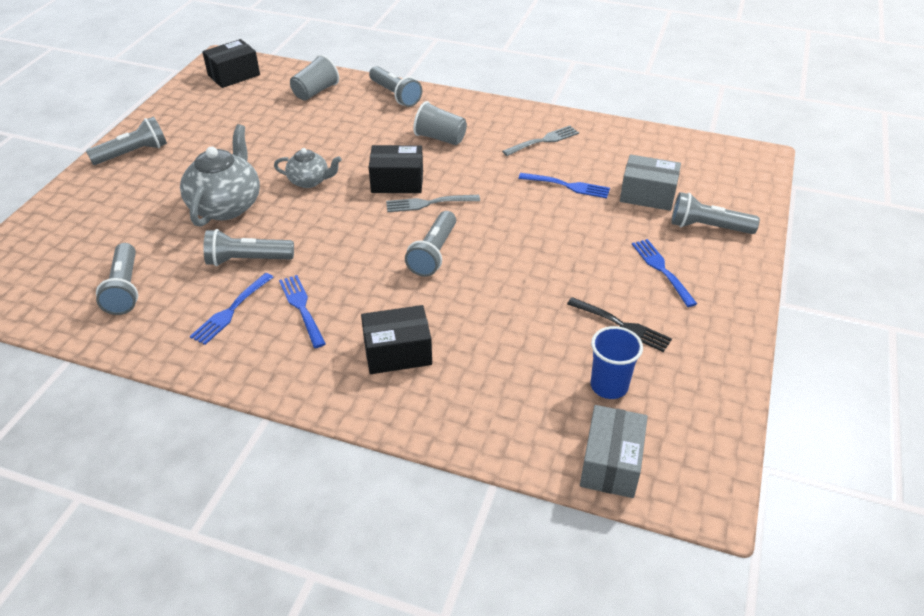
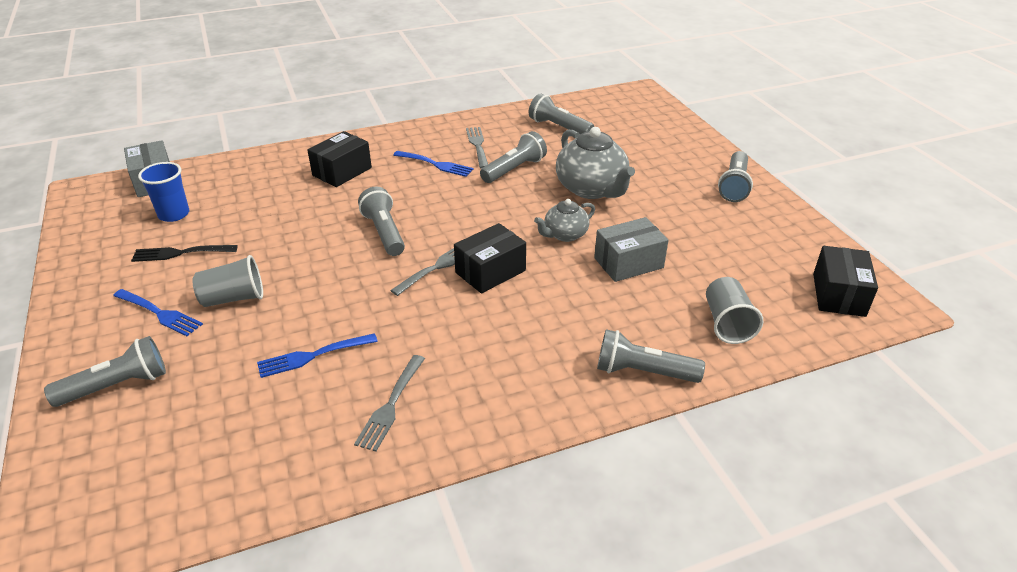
camera: 140 degrees right, 5 degrees down
blue fork [190,273,273,345] -> grey fork [466,127,488,169]
grey cup [413,101,467,145] -> grey cup moved to [192,255,263,307]
grey box [620,154,681,211] -> grey box moved to [594,217,668,282]

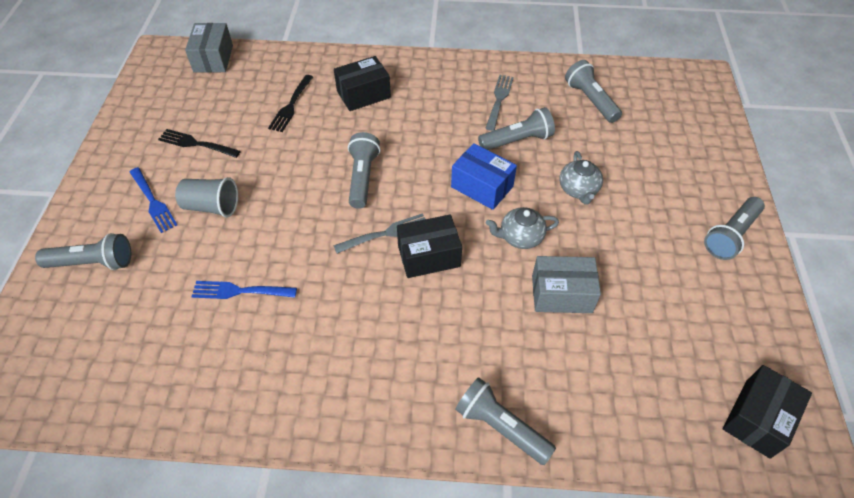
camera: 25 degrees right, 15 degrees up
blue cup [138,162,189,222] -> none
grey fork [354,355,425,451] -> none
blue fork [394,151,474,177] -> none
grey teapot [556,127,635,199] -> grey teapot [559,151,603,205], size x0.57
grey cup [706,277,763,344] -> none
none -> black fork [268,75,313,132]
none -> blue box [451,143,517,210]

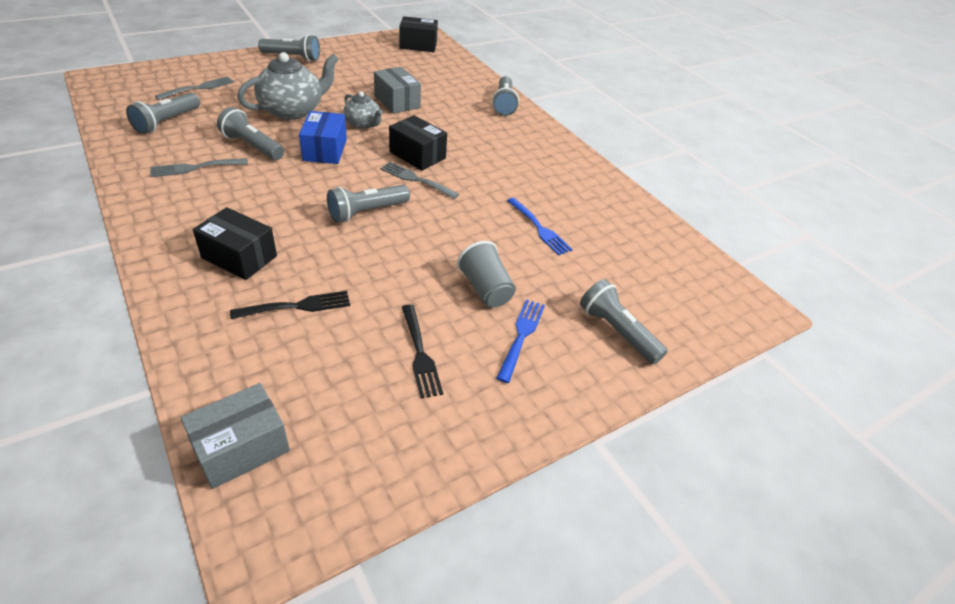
camera: 130 degrees left, 10 degrees down
grey teapot [559,151,603,205] -> grey teapot [237,52,339,120], size x1.76
none -> grey fork [155,76,234,100]

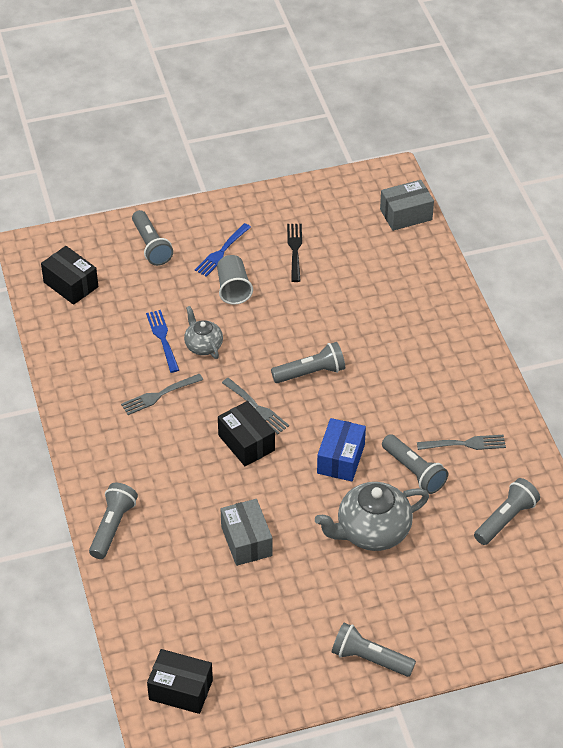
camera: 160 degrees left, 5 degrees up
grey fork [155,76,234,100] -> grey fork moved to [121,374,203,415]
black box [193,207,277,280] -> black box moved to [41,246,98,305]
black fork [230,291,350,319] -> none
grey teapot [343,91,383,129] -> grey teapot moved to [184,306,223,359]

